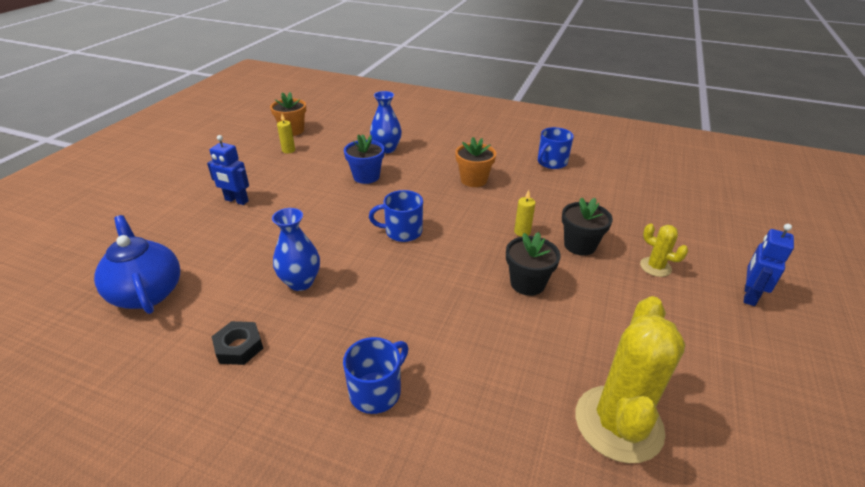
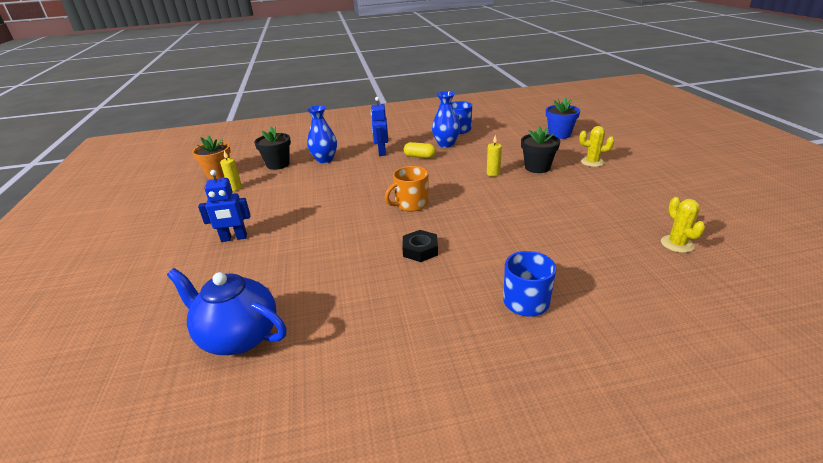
camera: 30 degrees left, 5 degrees down
black nut [212,321,263,365] -> black nut moved to [402,230,438,262]
blue vase [272,208,320,291] -> blue vase moved to [432,91,460,148]
blue flower pot [344,134,385,184] -> blue flower pot moved to [546,97,580,139]
blue mug [369,190,423,242] -> orange mug [385,166,429,212]
orange flower pot [455,137,496,187] -> yellow capsule [404,142,436,158]
black flower pot [506,232,560,296] -> black flower pot moved to [254,127,291,170]
yellow cactus [576,296,686,463] -> yellow cactus [661,197,705,253], size x0.48
blue robot [744,224,794,306] -> blue robot moved to [371,97,388,156]

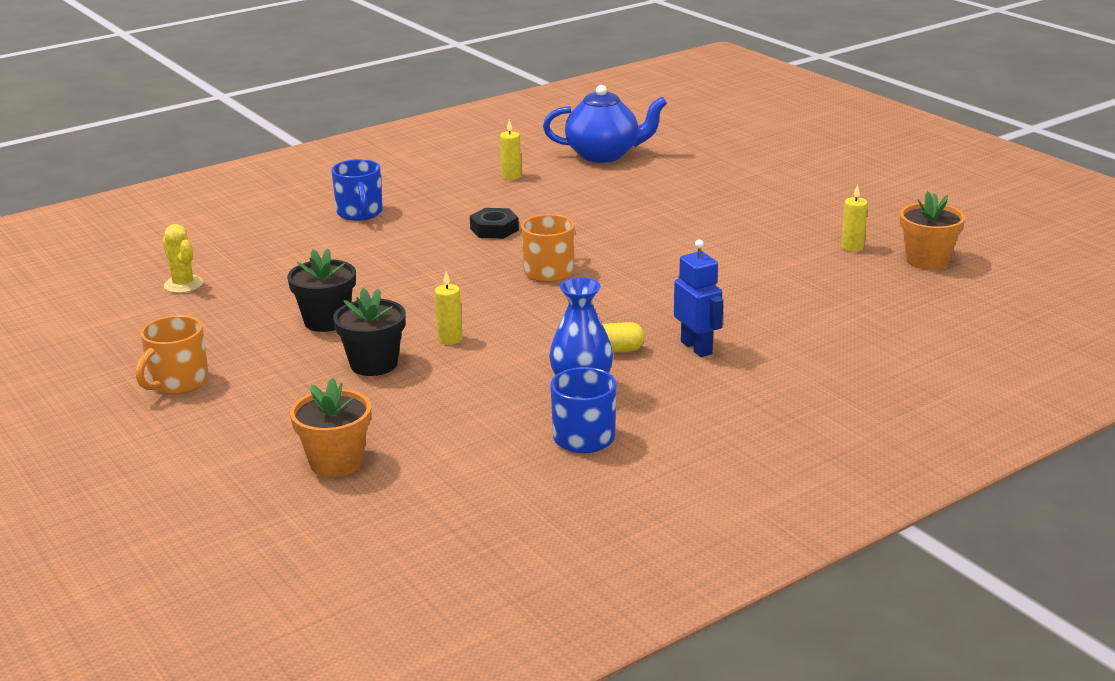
camera: 155 degrees right, 5 degrees down
blue robot [198,170,251,242] -> none
black flower pot [254,127,291,170] -> black flower pot moved to [287,248,356,332]
blue vase [307,105,337,163] -> none
blue flower pot [546,97,580,139] -> orange flower pot [290,378,371,477]
yellow cactus [579,126,614,167] -> none
none -> orange mug [136,315,209,394]
none -> yellow candle [500,120,521,180]

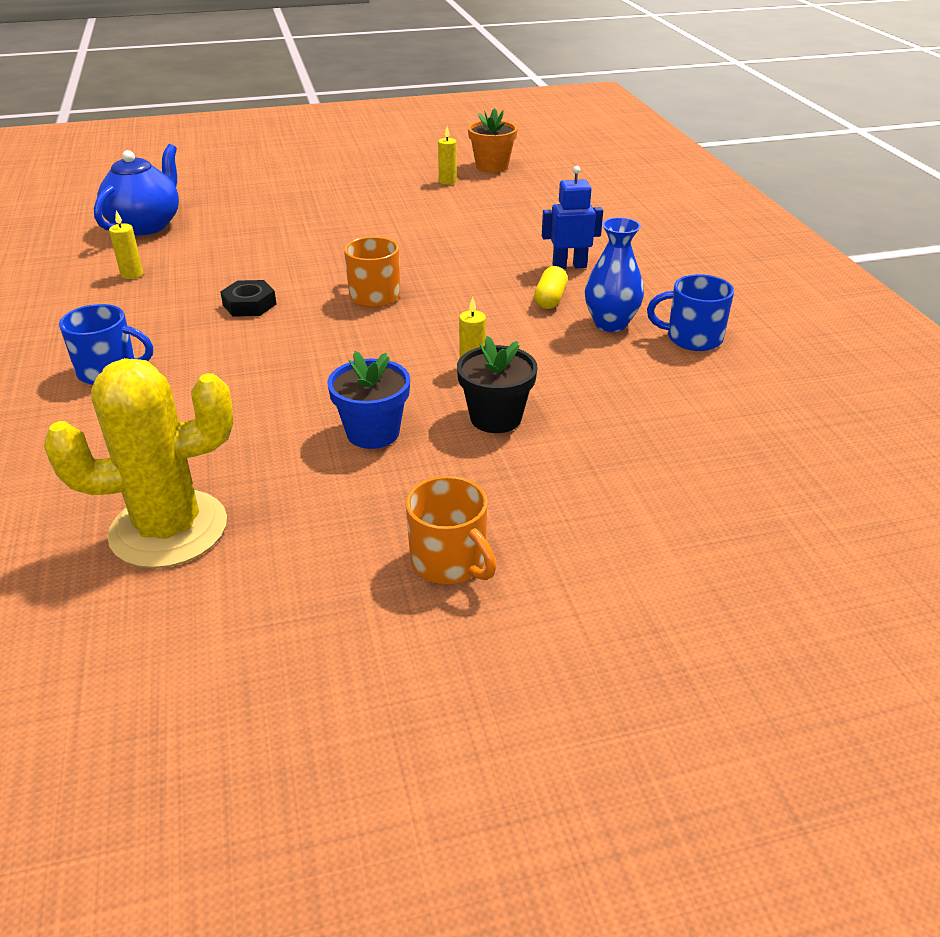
camera: 70 degrees left, 10 degrees up
yellow cactus [162,224,203,293] -> yellow cactus [44,358,233,568], size x2.09
black flower pot [287,248,356,332] -> blue flower pot [327,351,410,449]
orange flower pot [290,378,371,477] -> none

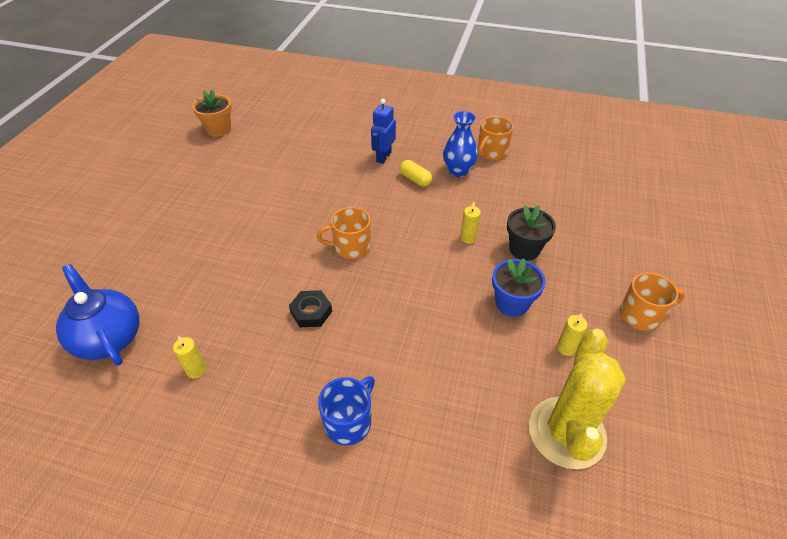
camera: 60 degrees left, 10 degrees up
yellow candle [438,127,457,185] -> yellow candle moved to [557,313,588,356]
blue mug [647,274,734,351] -> orange mug [478,116,513,160]

